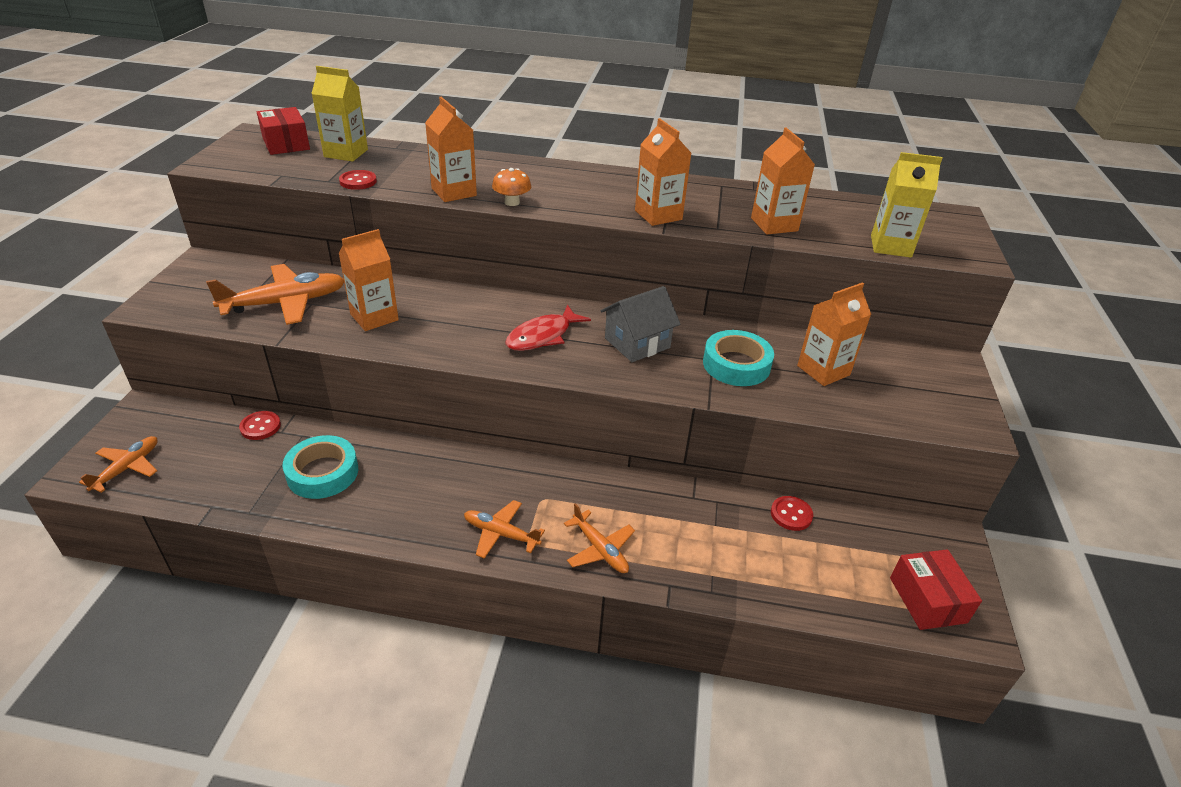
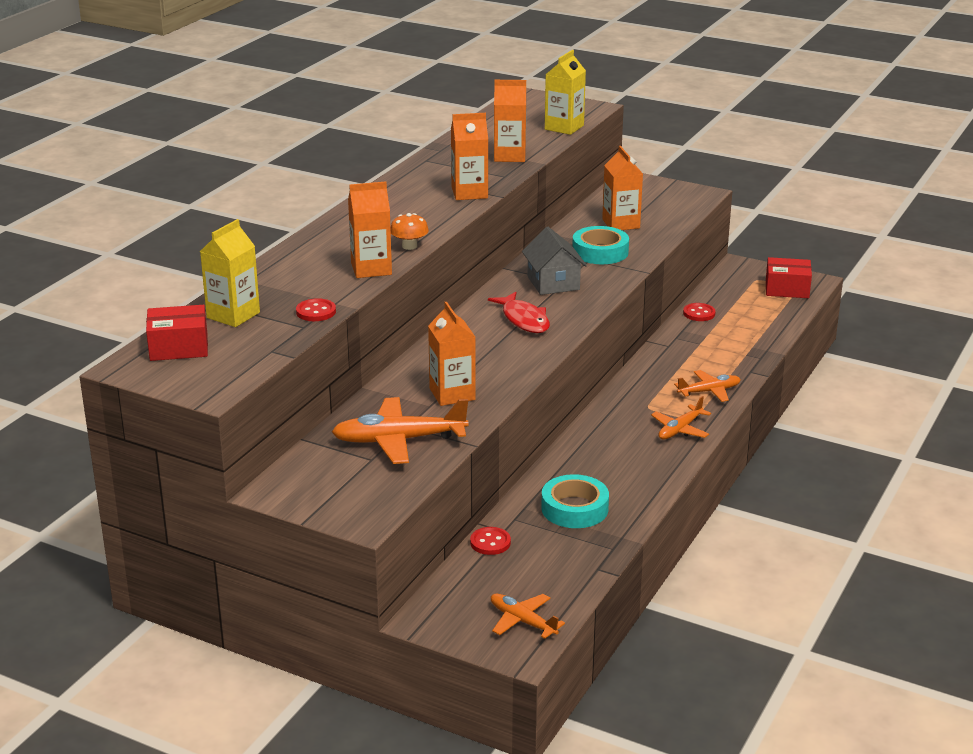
camera: 70 degrees left, 10 degrees down
orange plane [206,264,344,325] -> orange plane turned 90 degrees counterclockwise [332,397,469,464]

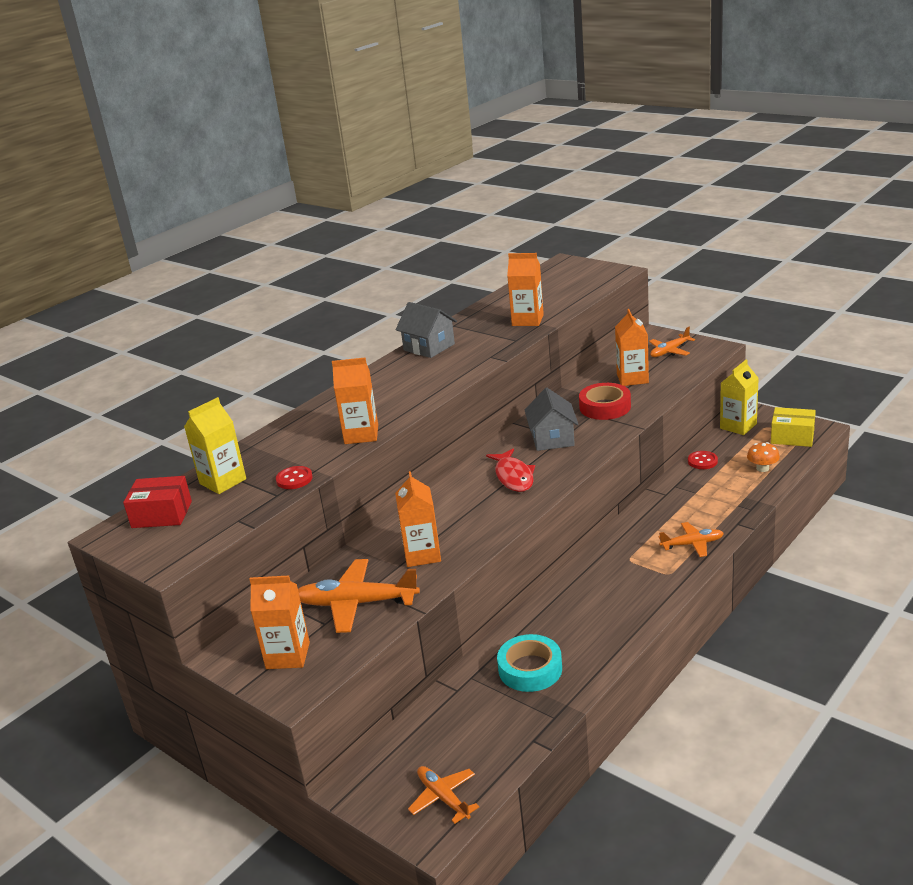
camera: 15 degrees right, 0 degrees up
orange mushroom [391,213,429,250] -> orange mushroom moved to [747,442,780,472]
orange carton [451,113,488,200] -> orange carton moved to [250,575,310,669]
red button [470,527,511,555] -> none
yellow carton [545,50,586,135] -> yellow carton moved to [720,360,758,435]
turquoise tape [572,226,629,264] -> red tape [579,383,631,420]
orange plane [651,396,711,440] -> orange plane moved to [649,327,695,357]
red box [766,257,812,298] -> yellow box [771,407,816,447]
none -> grey house [396,302,457,358]

